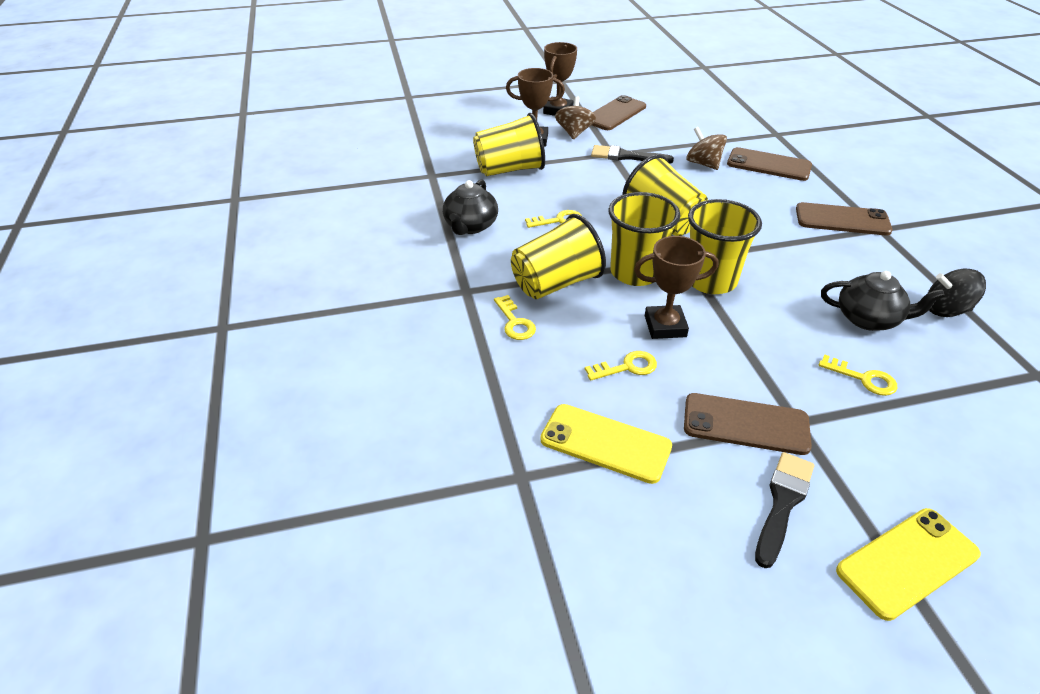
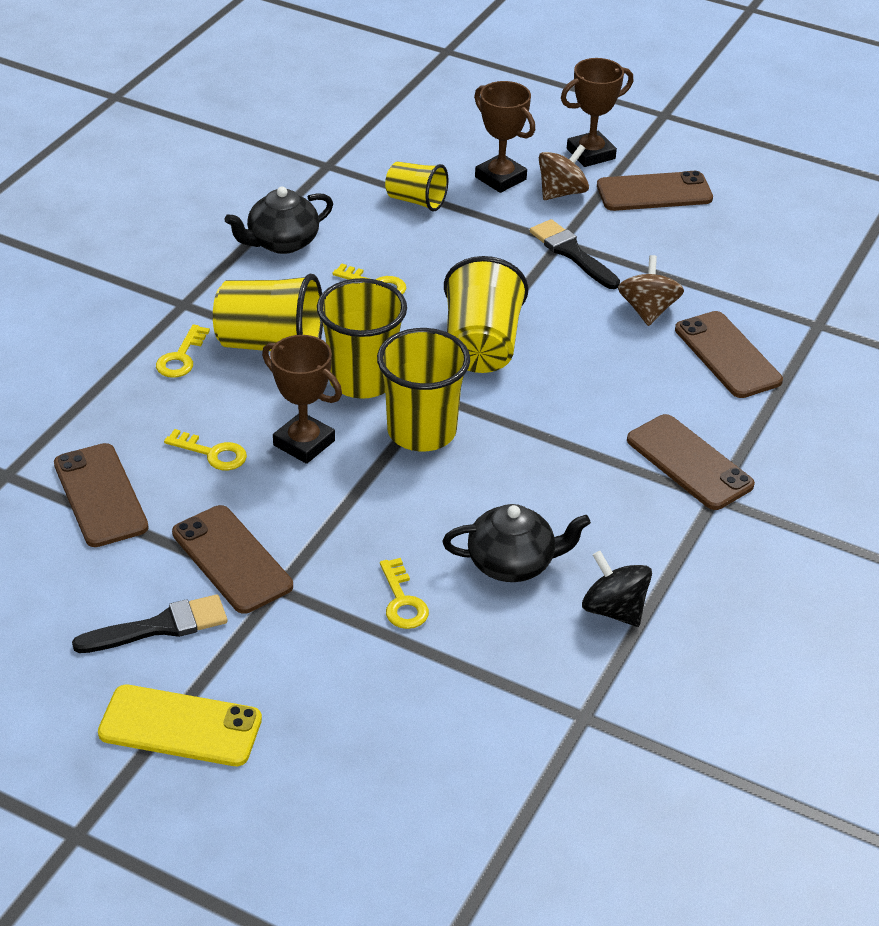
camera: 40 degrees right, 0 degrees up
yellow cup [473,113,545,176] -> yellow cup [385,162,448,212], size x0.61
yellow phone [540,404,672,484] -> brown phone [54,443,149,547]
black teapot [821,271,945,331] -> black teapot turned 60 degrees counterclockwise [443,504,591,582]

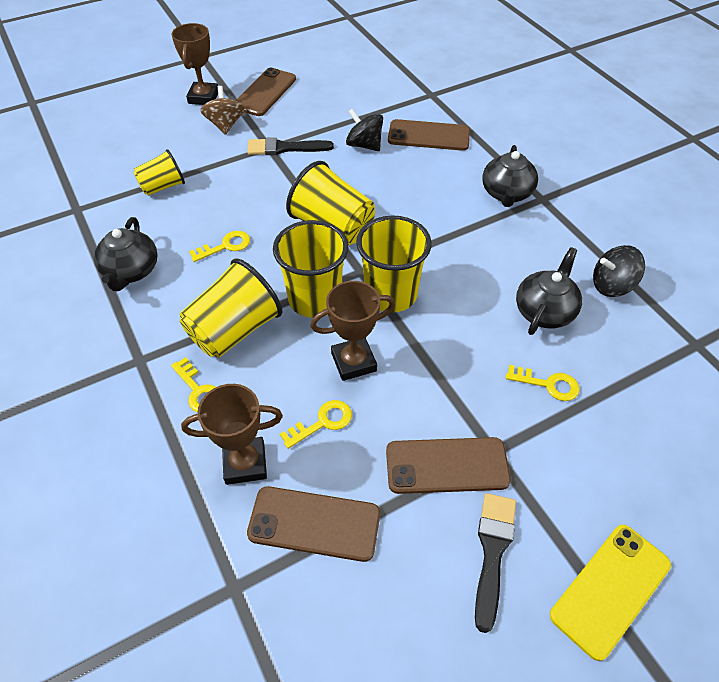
camera: 55 degrees left, 10 degrees up
brown trophy [474,81,535,193] -> brown trophy moved to [181,384,283,485]
brown spinning top [618,255,684,326] -> black spinning top [346,109,383,151]
brown phone [627,414,755,510] -> black teapot [482,145,538,207]

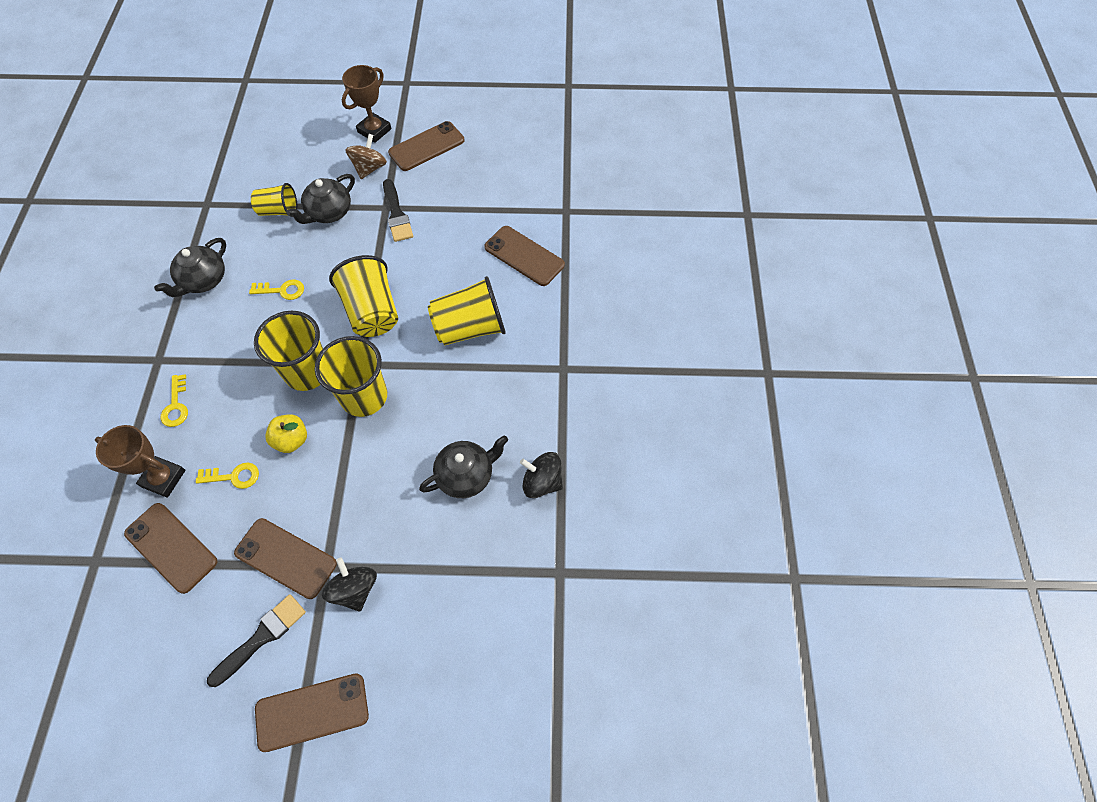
camera: 30 degrees right, 10 degrees up
yellow cup [180,259,282,358] -> yellow cup moved to [428,276,506,345]
black brush [247,137,334,155] -> black brush turned 135 degrees counterclockwise [383,179,413,242]
brown trophy [311,281,395,381] -> yellow apple [265,414,307,453]
black spinning top [346,109,383,151] -> black spinning top moved to [322,557,377,612]
black teapot [482,145,538,207] -> black teapot moved to [286,174,355,224]
yellow key [506,365,579,401] -> none
yellow phone [550,525,671,661] -> brown phone [255,673,369,752]

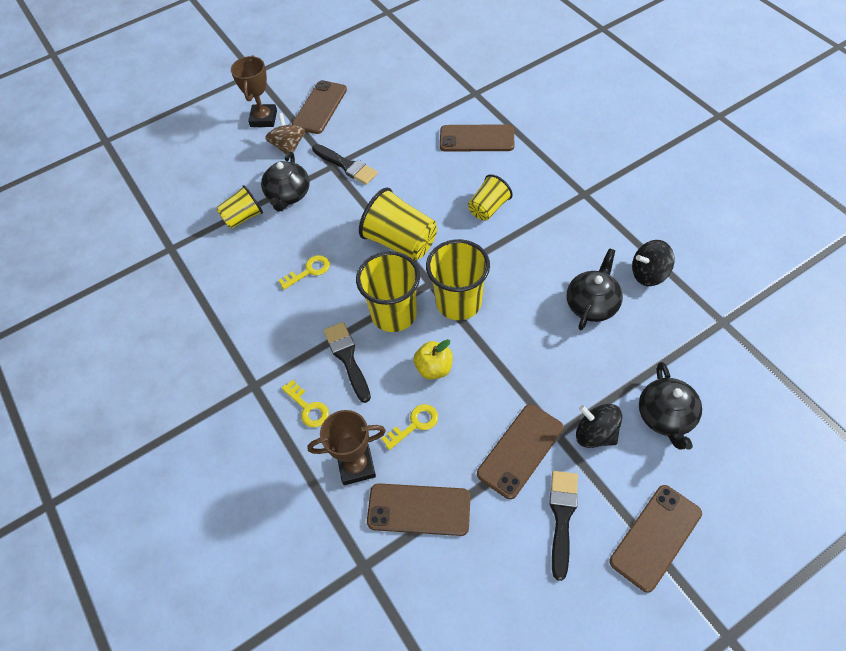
camera: 30 degrees left, 5 degrees down
black teapot [154,238,226,297] -> black teapot moved to [639,362,702,450]
brown phone [234,518,337,599] -> brown phone turned 45 degrees counterclockwise [477,404,563,499]
yellow cup [428,276,506,345] -> yellow cup [468,174,513,220], size x0.61
none -> black brush [324,322,371,403]

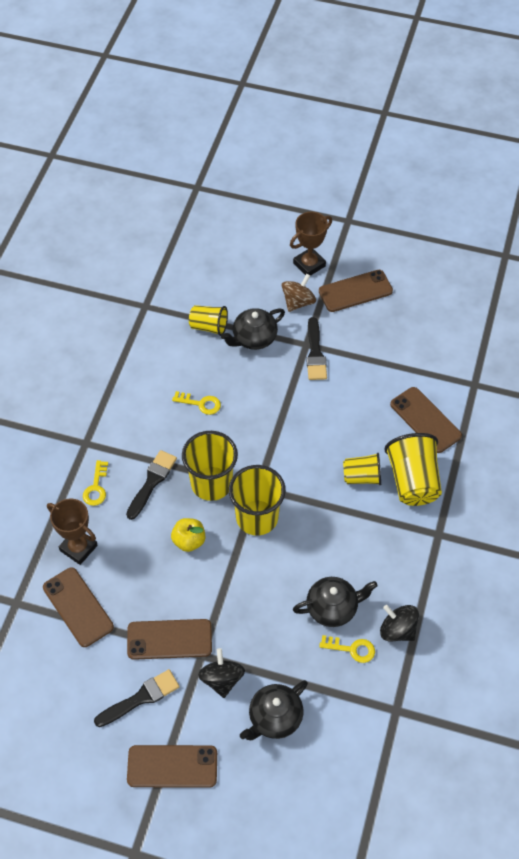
camera: 45 degrees right, 0 degrees up
yellow cup [359,187,437,261] -> yellow cup moved to [384,433,442,506]
yellow key [381,404,438,450] -> yellow key moved to [319,635,375,663]

